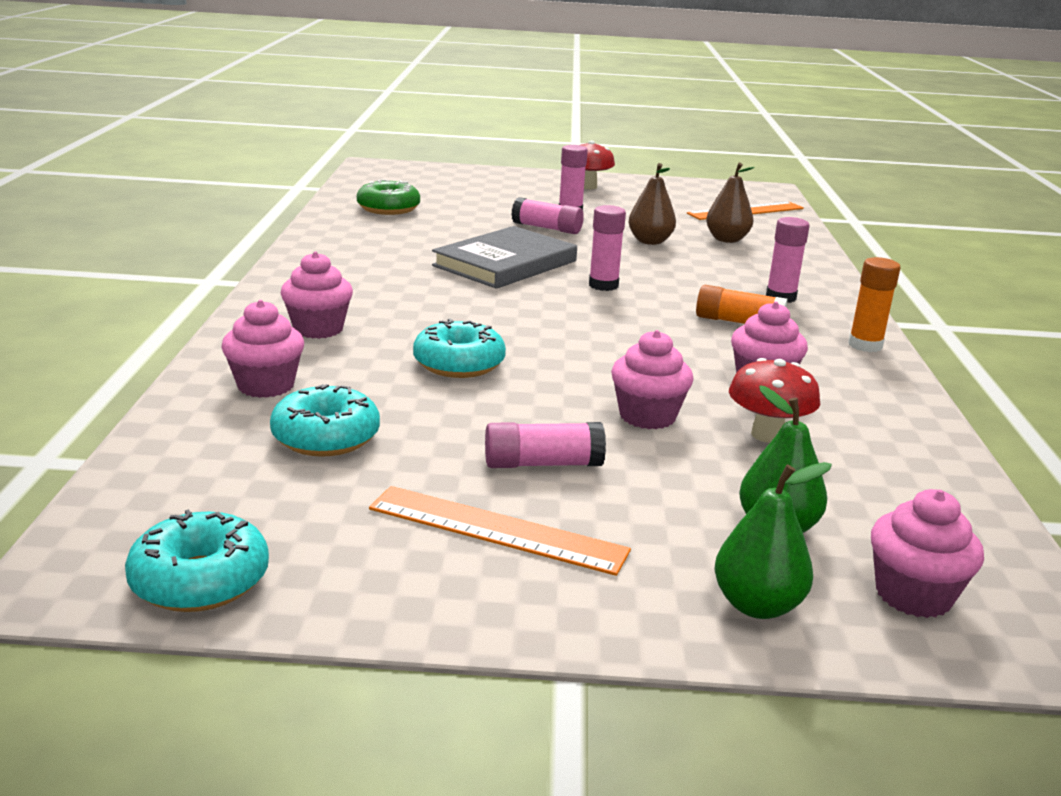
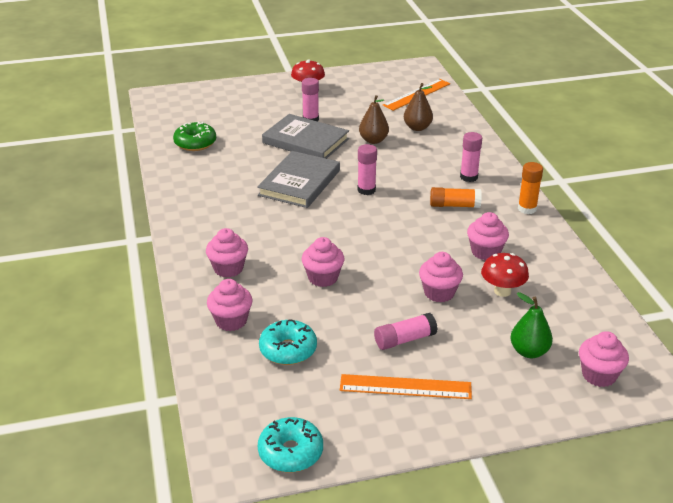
camera: 15 degrees left, 10 degrees up
turquoise donut [413,319,506,378] -> pink cupcake [302,237,344,287]
pink glue stick [511,197,584,234] -> grey book [262,114,349,159]
green pear [714,462,832,619] -> none

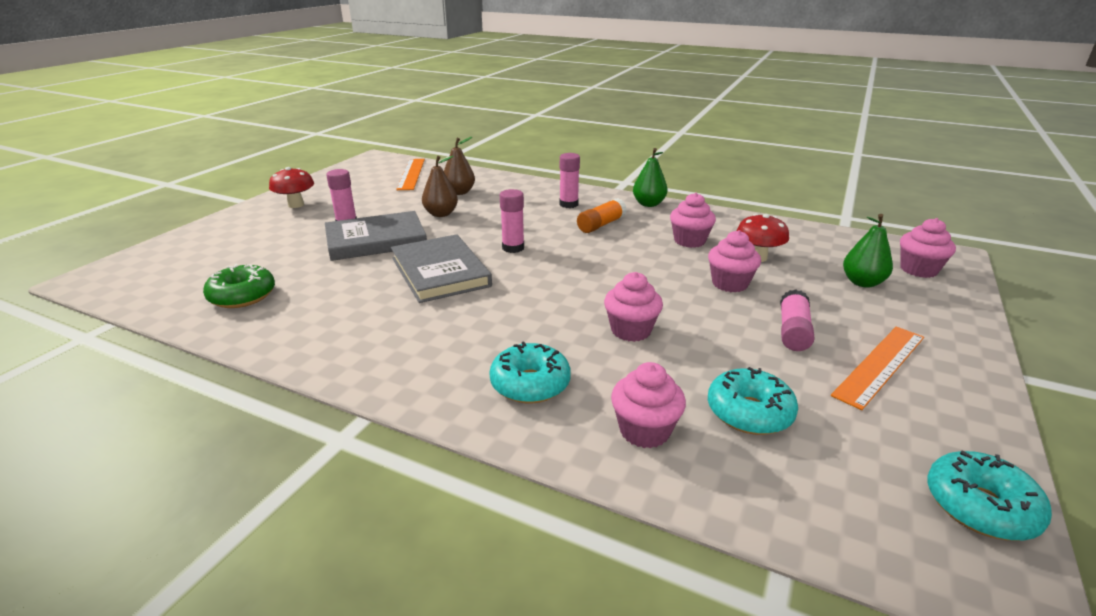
camera: 50 degrees left, 5 degrees down
pink cupcake [206,228,248,278] -> turquoise donut [489,341,571,404]
orange glue stick [518,162,543,214] -> green pear [633,148,668,207]

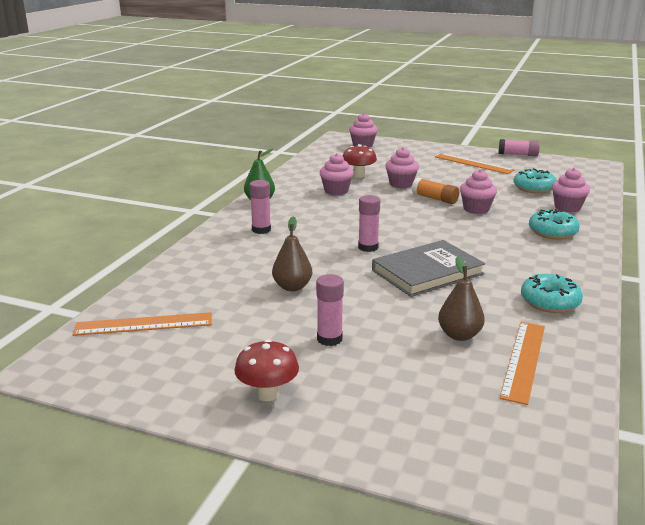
camera: 95 degrees left, 5 degrees down
green donut [203,264,275,308] -> orange ruler [500,322,545,405]
grey book [325,211,427,261] -> none
brown pear [444,137,475,195] -> brown pear moved to [438,257,485,341]
orange glue stick [577,198,627,233] -> orange glue stick moved to [412,178,459,204]
pink glue stick [780,289,815,351] -> pink glue stick moved to [499,139,540,156]
green pear [843,214,893,288] -> none
turquoise donut [927,451,1052,541] -> turquoise donut moved to [521,274,583,313]

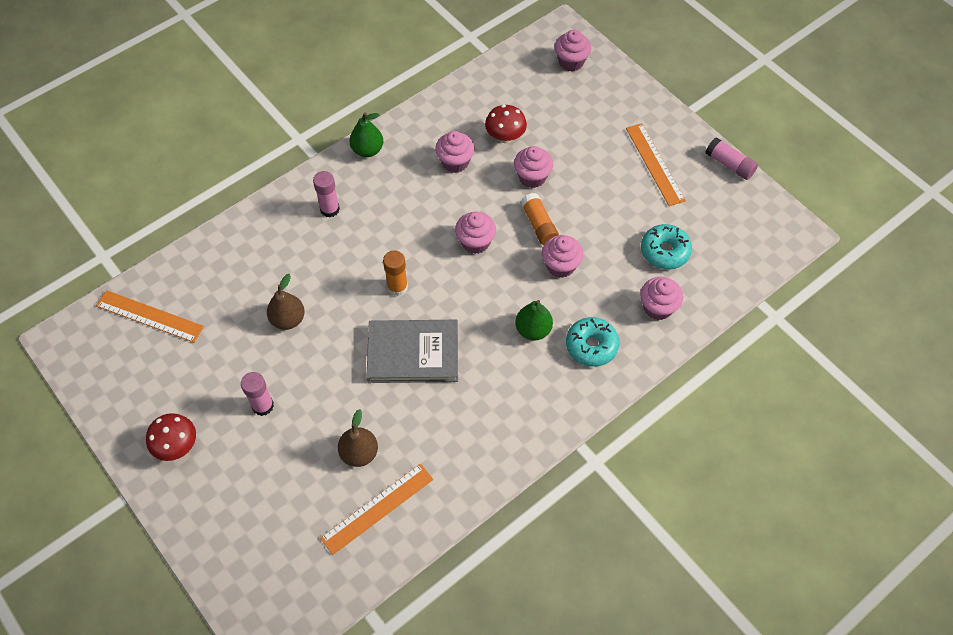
camera: 30 degrees right, 35 degrees up
pink glue stick [358,195,380,252] -> orange glue stick [383,251,408,296]
turquoise donut [521,274,583,313] -> none
none -> pink cupcake [455,212,496,254]
none -> green pear [515,300,553,340]

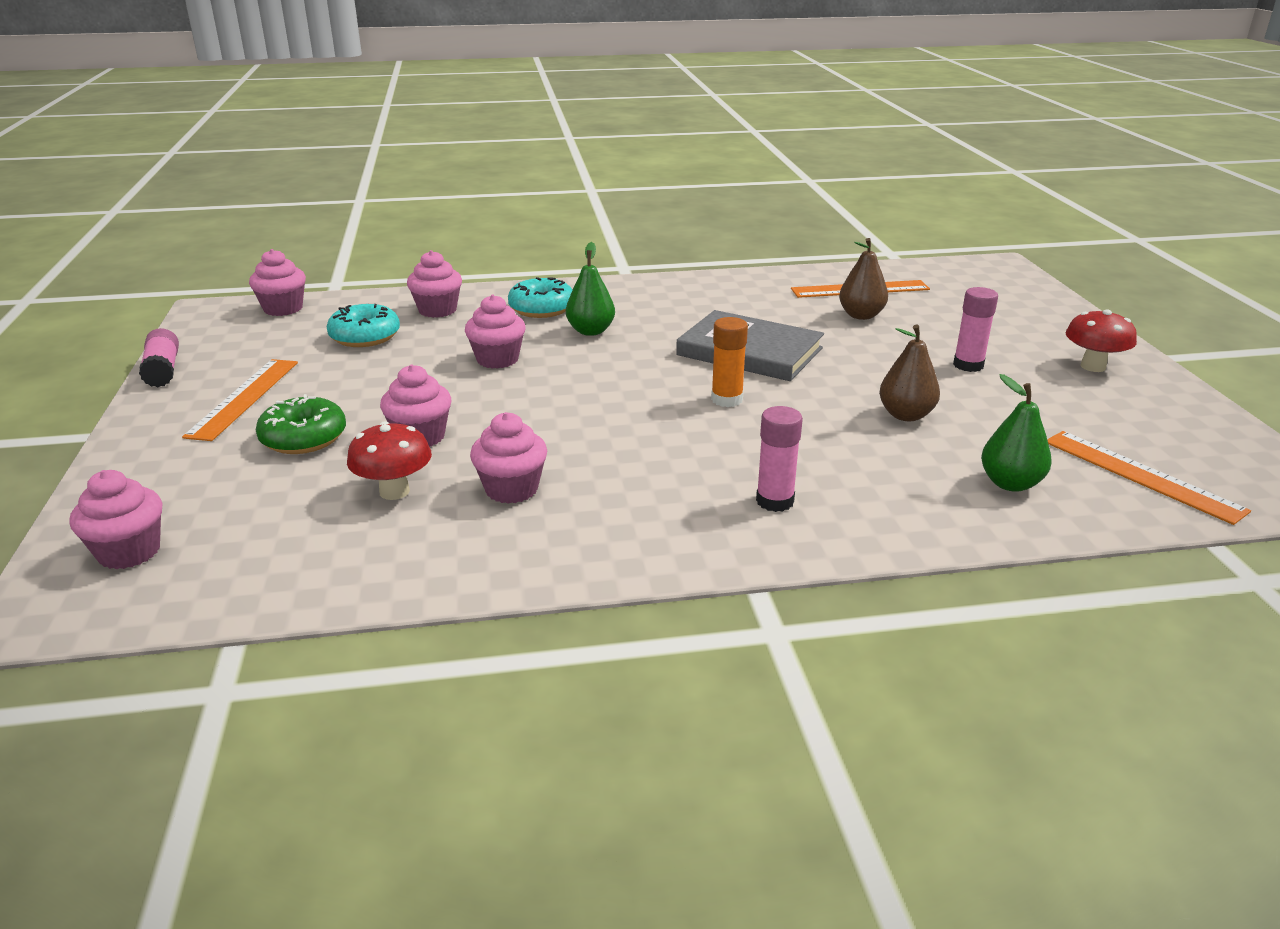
camera: 150 degrees left, 30 degrees down
green pear [349,112,384,157] -> green pear moved to [981,374,1052,492]
pink cupcake [455,212,496,254] -> pink cupcake moved to [249,249,306,316]
orange glue stick [521,193,559,245] -> none
none -> green donut [256,394,346,454]

